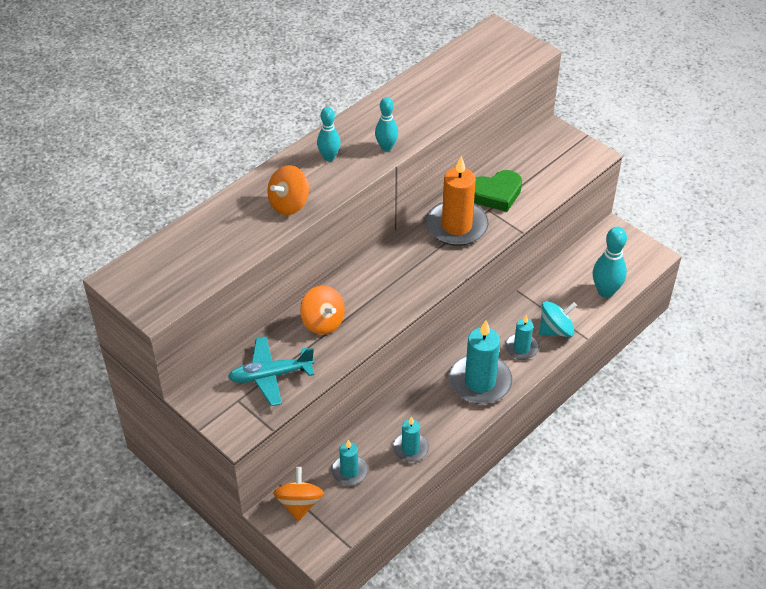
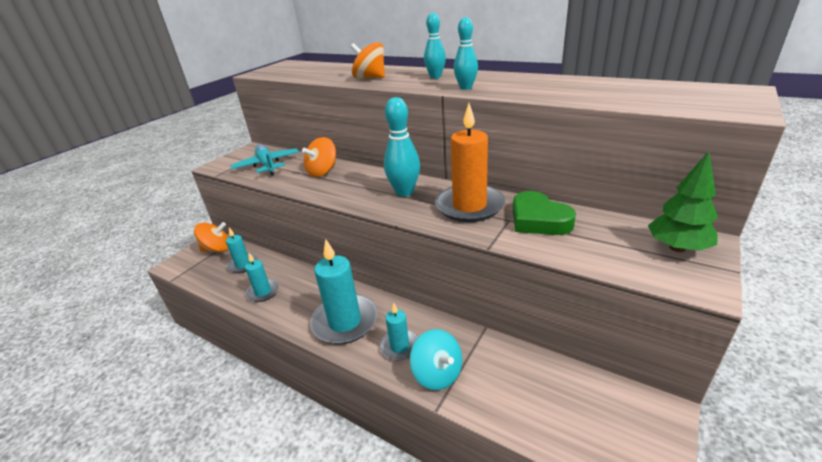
camera: 80 degrees right, 15 degrees down
turquoise bowling pin [593,227,627,298] -> turquoise bowling pin moved to [384,97,420,197]
none -> green tree [648,151,718,252]

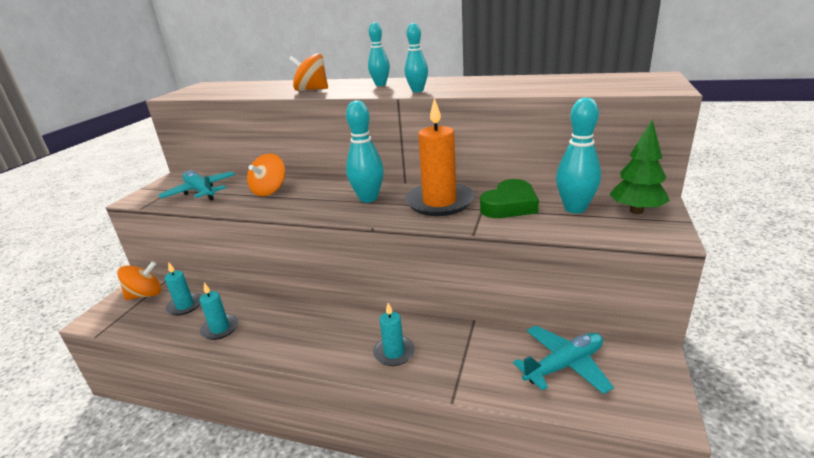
camera: 15 degrees left, 5 degrees down
turquoise candle [310,239,378,344] -> none
turquoise spinning top [410,329,462,390] -> none
green heart [513,191,576,235] -> green heart turned 90 degrees counterclockwise [480,179,539,218]
none -> turquoise plane [513,326,614,394]
none -> turquoise bowling pin [556,98,601,213]

